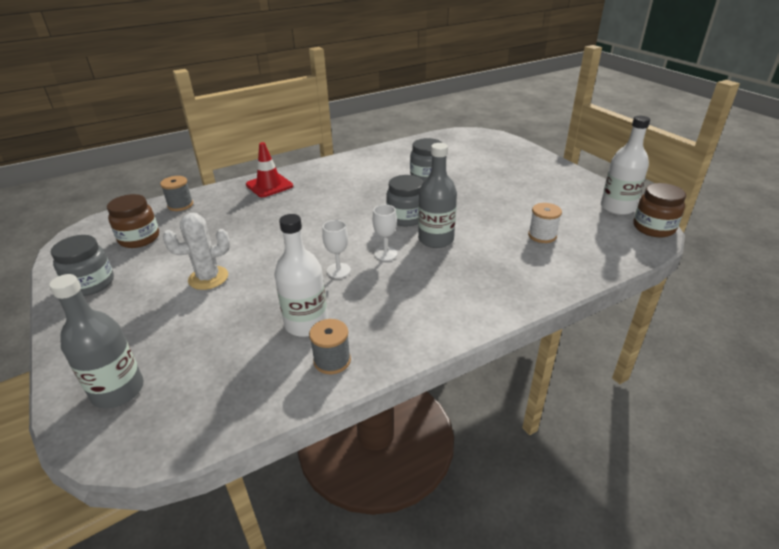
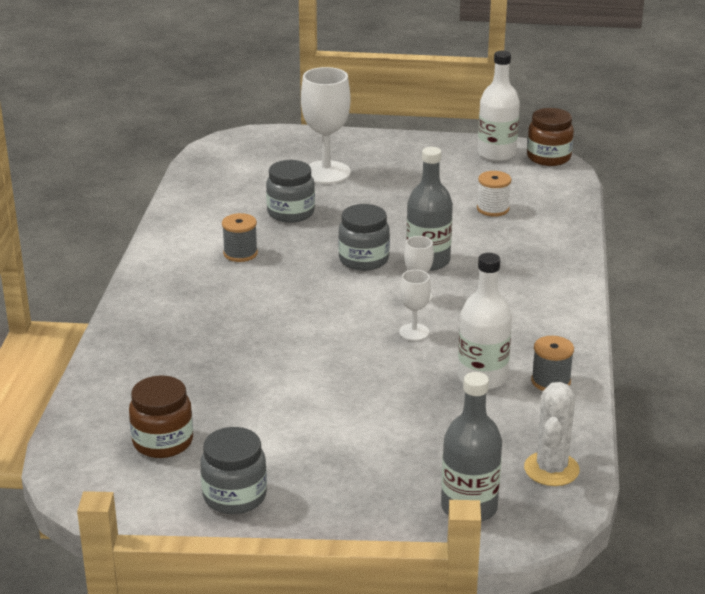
camera: 55 degrees left, 5 degrees down
grey spool [160,176,193,211] -> grey spool moved to [222,213,258,262]
white cactus [163,213,230,290] -> white cactus moved to [524,382,580,486]
red traffic cone [246,142,293,197] -> none
none -> white goblet [301,67,351,184]

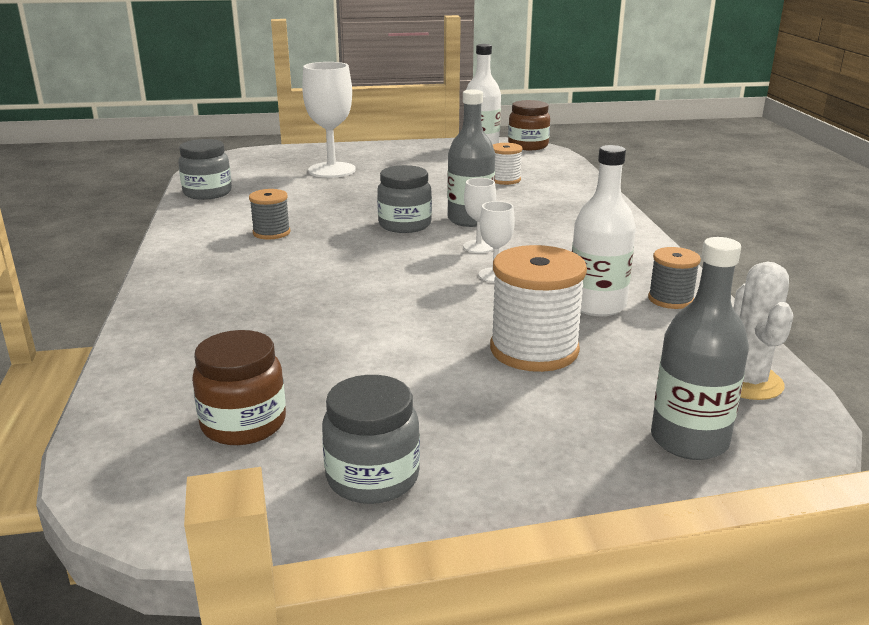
camera: 15 degrees left, 5 degrees down
grey jar [266,160,315,223] -> grey jar moved to [178,139,232,200]
none -> white spool [490,245,587,372]

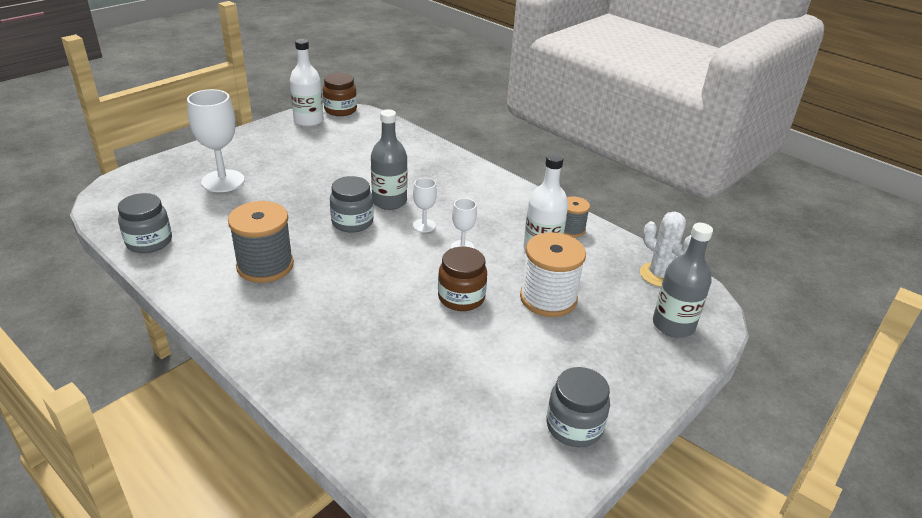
camera: 40 degrees left, 10 degrees up
brown jar [192,330,286,445] -> brown jar moved to [438,247,487,311]
grey spool [249,189,290,239] -> grey spool [228,201,294,283], size x1.77
white spool [493,143,522,185] -> none

